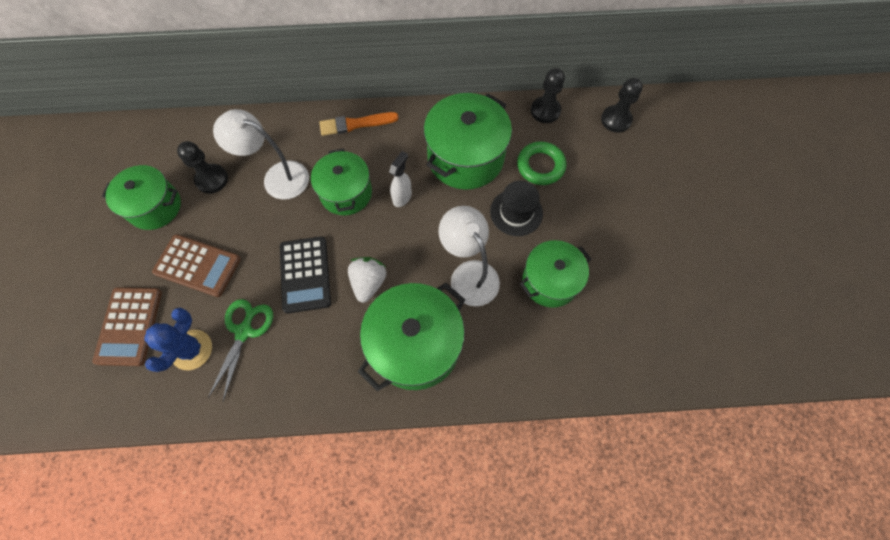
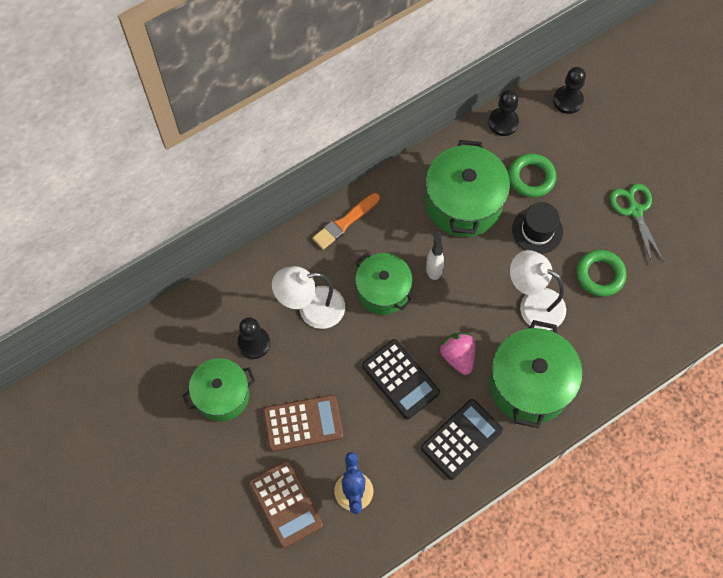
camera: 30 degrees left, 0 degrees up
green scissors [208,299,273,401] -> green scissors moved to [610,183,664,263]
white strawberry [348,257,387,303] -> pink strawberry [439,333,475,375]
green pot [520,240,591,308] -> green ring [576,250,626,297]
none -> black calculator [421,399,503,480]

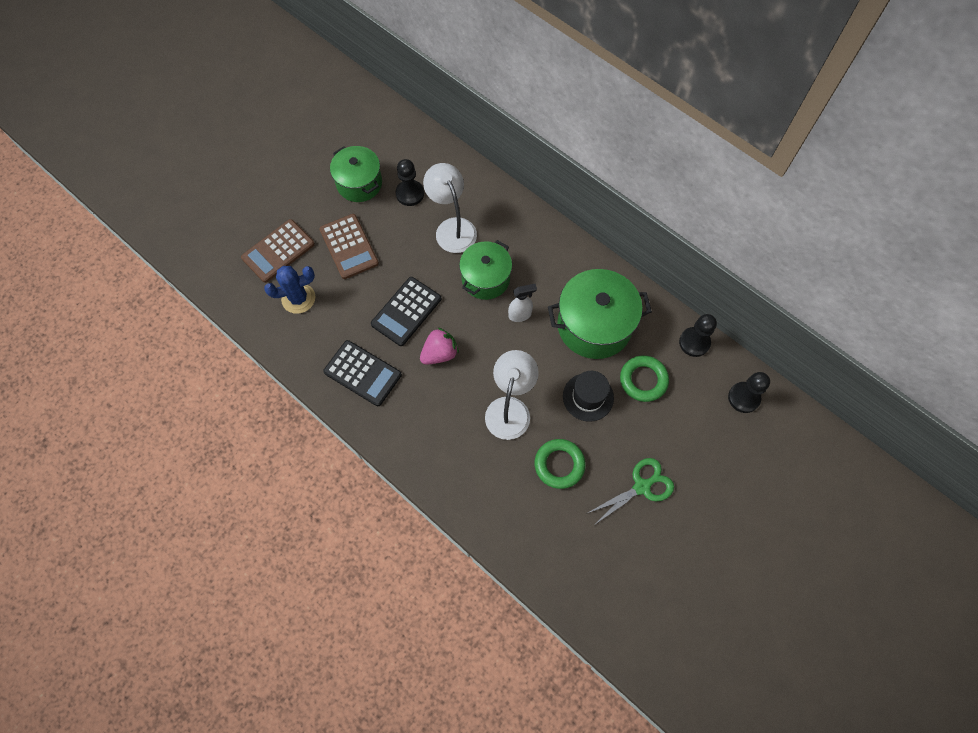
camera: 75 degrees right, 0 degrees up
orange brush [312,193,380,250] -> none
green pot [489,320,582,428] -> none

